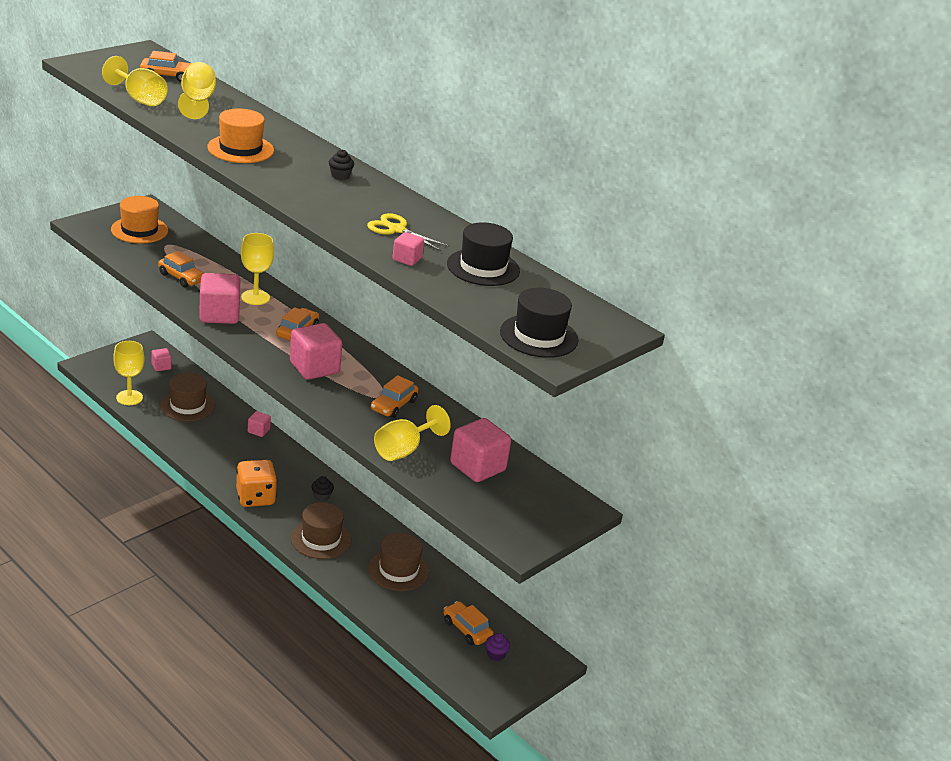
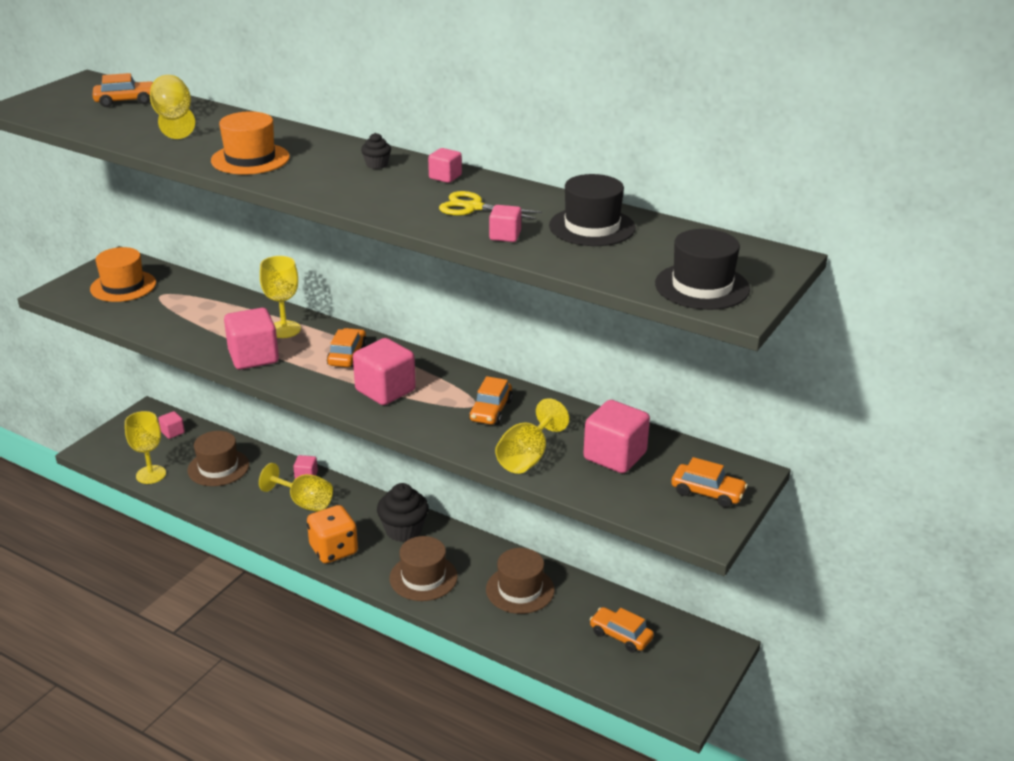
camera: 10 degrees left, 0 degrees up
yellow goblet [102,56,168,106] -> yellow goblet moved to [259,463,333,512]
orange car [158,251,204,287] -> orange car moved to [671,457,748,508]
black cupcake [311,476,334,502] -> black cupcake [377,483,429,542], size x2.06
purple cupcake [485,633,510,661] -> none
none -> pink cube [428,148,462,183]

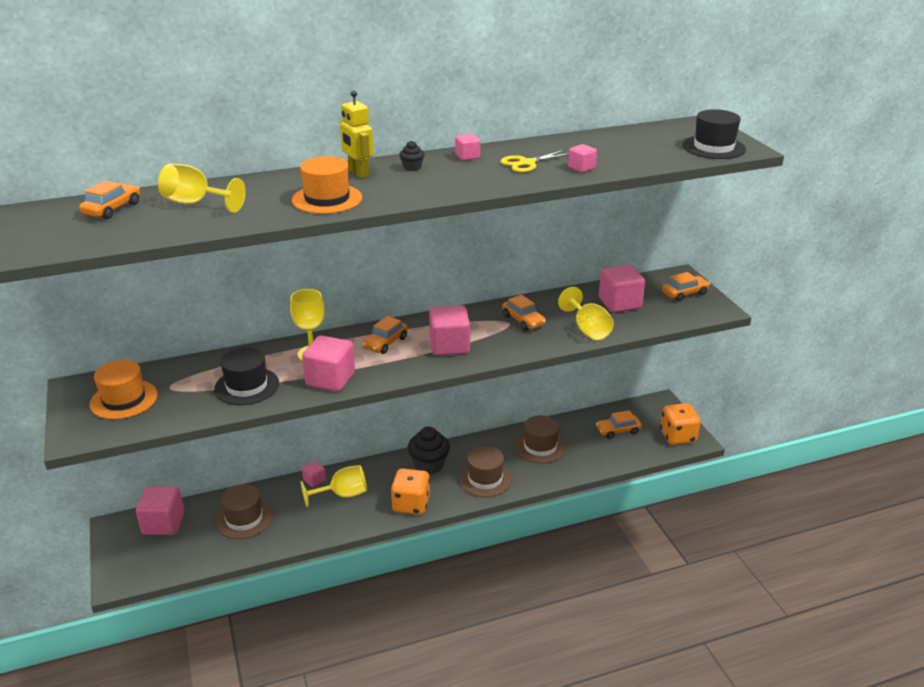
camera: 50 degrees left, 0 degrees up
yellow goblet [125,411,166,484] -> none
pink cube [158,411,185,439] -> pink cube [136,487,185,535], size x1.96
orange car [327,328,367,367] -> orange car turned 105 degrees counterclockwise [362,316,408,354]
black hat [549,174,636,246] -> black hat moved to [214,347,279,405]
none -> yellow robot [340,91,374,178]
none -> orange dice [660,403,701,445]

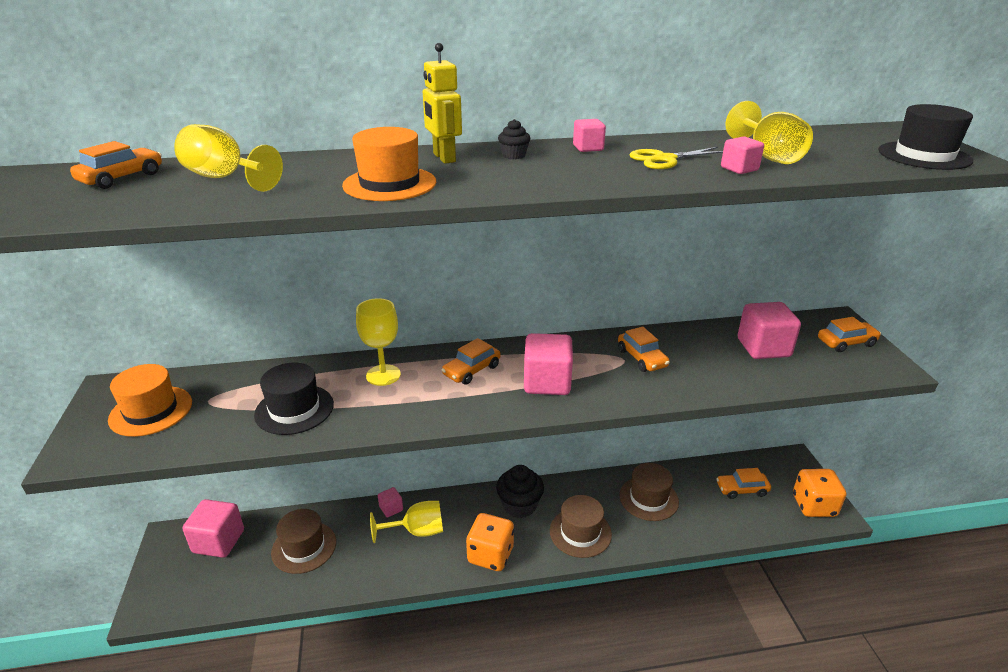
camera: 10 degrees right, 0 degrees up
pink cube [302,335,355,392] -> none
yellow goblet [558,287,614,340] -> yellow goblet moved to [726,101,813,164]

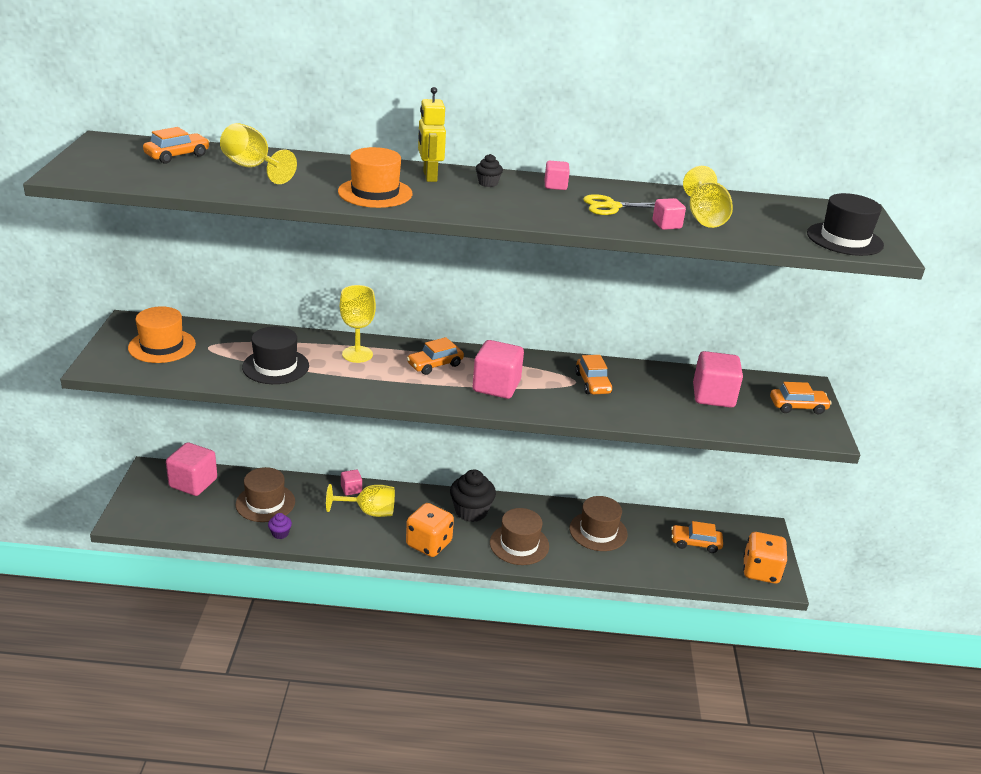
camera: 10 degrees right, 0 degrees up
none -> purple cupcake [268,513,292,539]

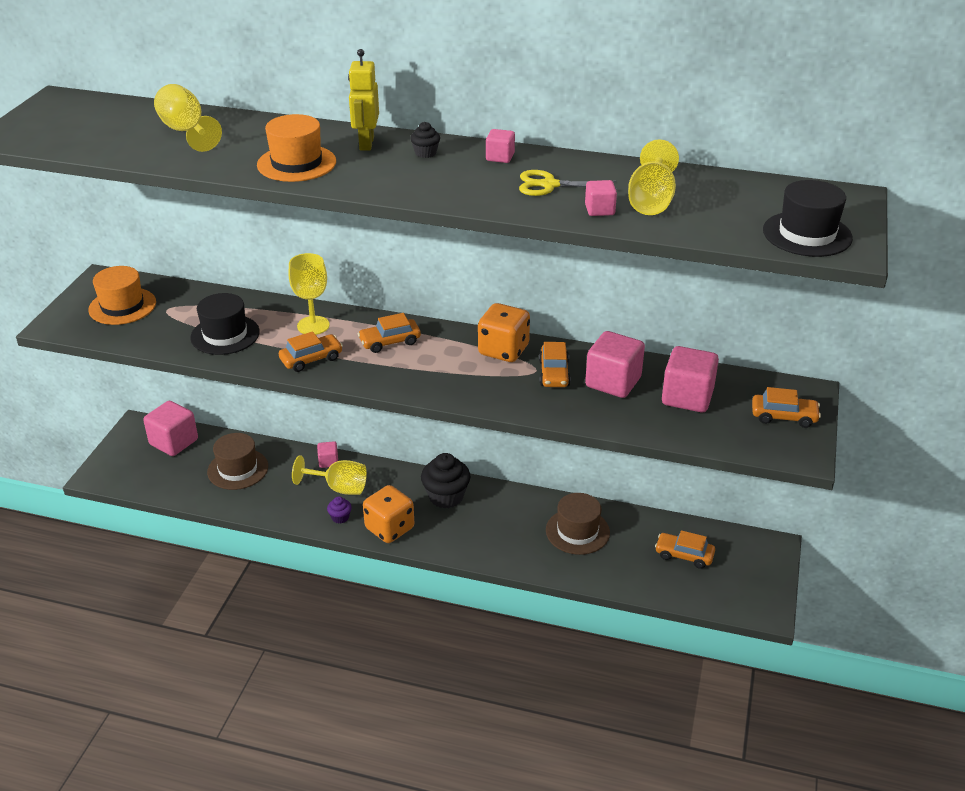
camera: 15 degrees right, 5 degrees up
orange car [143,127,210,163] -> orange car moved to [279,331,343,372]
purple cupcake [268,513,292,539] -> purple cupcake moved to [327,497,352,524]
pink cube [473,340,524,399] -> pink cube moved to [585,331,645,398]
brown hat [490,508,549,565] -> none
orange dice [743,532,787,584] -> orange dice moved to [478,303,530,362]

